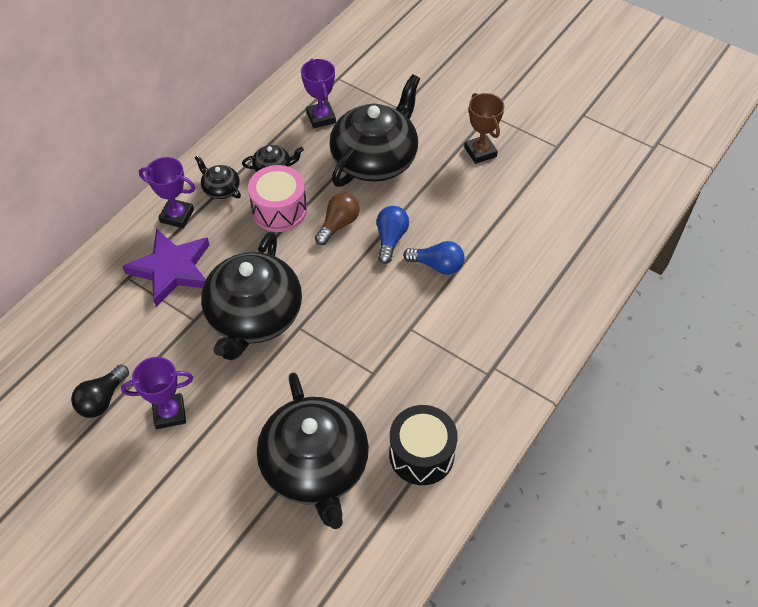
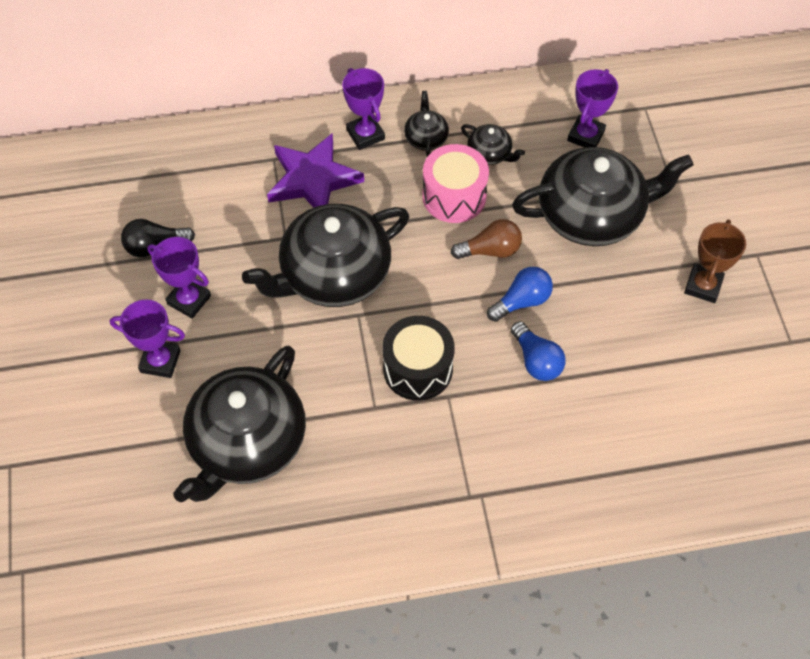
camera: 45 degrees right, 5 degrees up
black drum [389,405,458,485] -> black drum moved to [382,316,455,401]
none -> purple trophy [110,300,185,378]

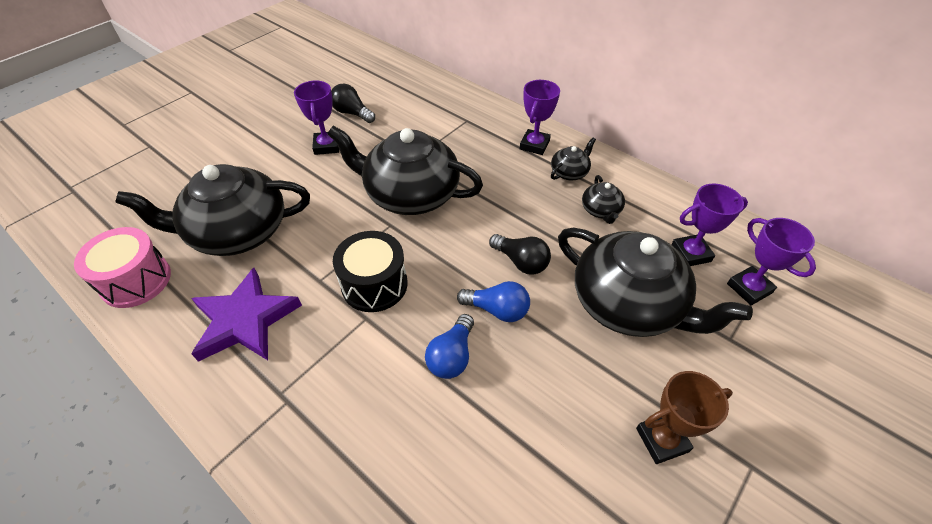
camera: 50 degrees right, 10 degrees down
purple trophy [110,300,185,378] -> purple trophy moved to [727,218,816,305]
purple star [267,134,364,208] -> purple star moved to [191,268,302,362]
pink drum [422,144,489,223] -> pink drum moved to [74,227,171,308]
brown light bulb [451,219,522,259] -> black light bulb [489,234,551,275]

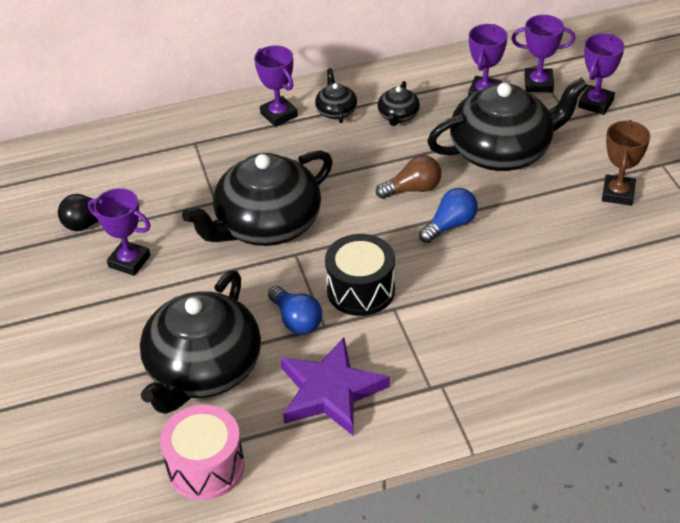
camera: 55 degrees left, 5 degrees down
blue light bulb [425,314,474,379] -> blue light bulb moved to [268,286,322,335]
black light bulb [489,234,551,275] -> brown light bulb [376,155,441,199]
black teapot [582,175,625,224] -> black teapot turned 75 degrees clockwise [377,81,420,126]
none -> purple trophy [578,33,624,115]

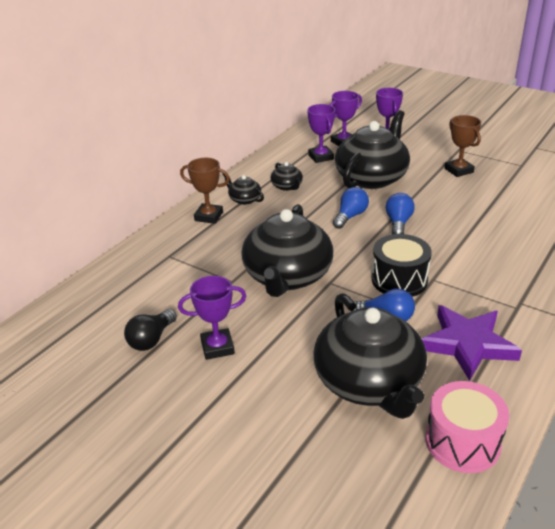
camera: 40 degrees left, 10 degrees down
purple trophy [254,45,298,127] -> brown trophy [180,158,230,224]
brown light bulb [376,155,441,199] -> blue light bulb [333,187,369,229]

